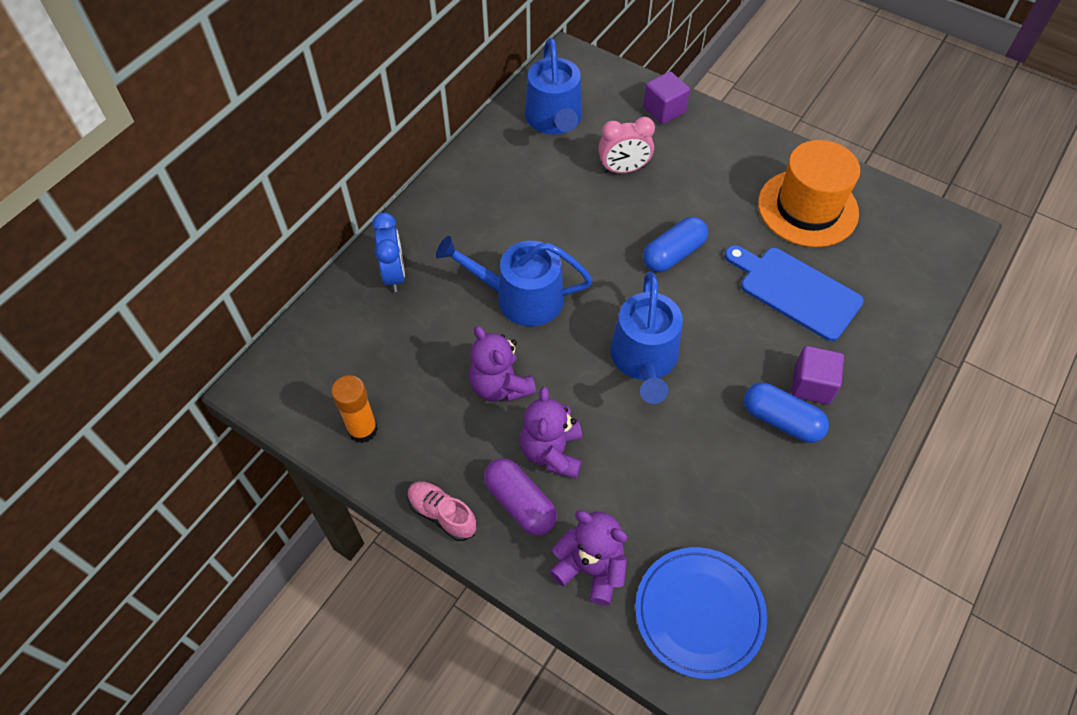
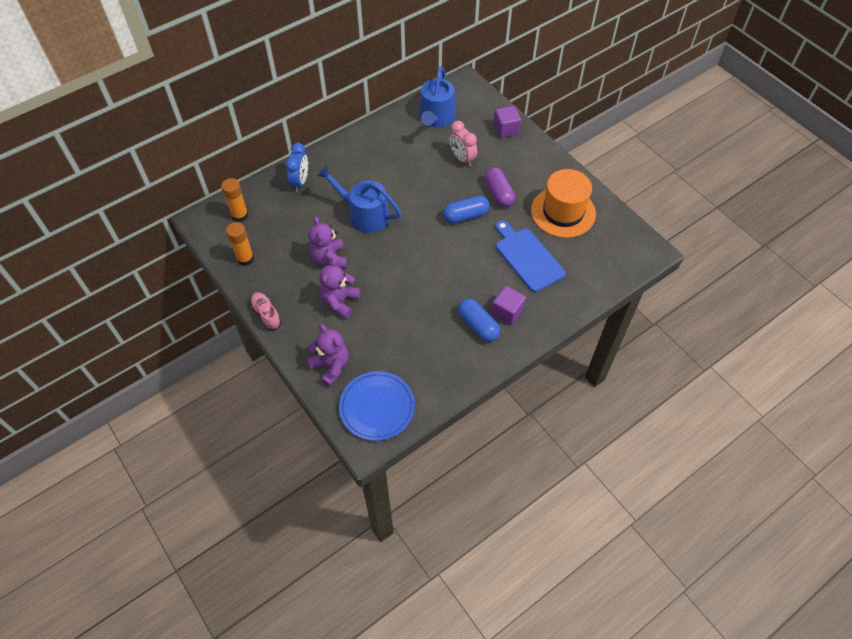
camera: 20 degrees right, 0 degrees up
purple capsule [484,458,557,535] -> purple capsule moved to [484,167,515,207]
pink clock [598,117,655,173] -> pink clock turned 45 degrees clockwise [449,121,477,166]
blue watering can [610,272,683,404] -> none
none -> orange glue stick [221,178,249,222]

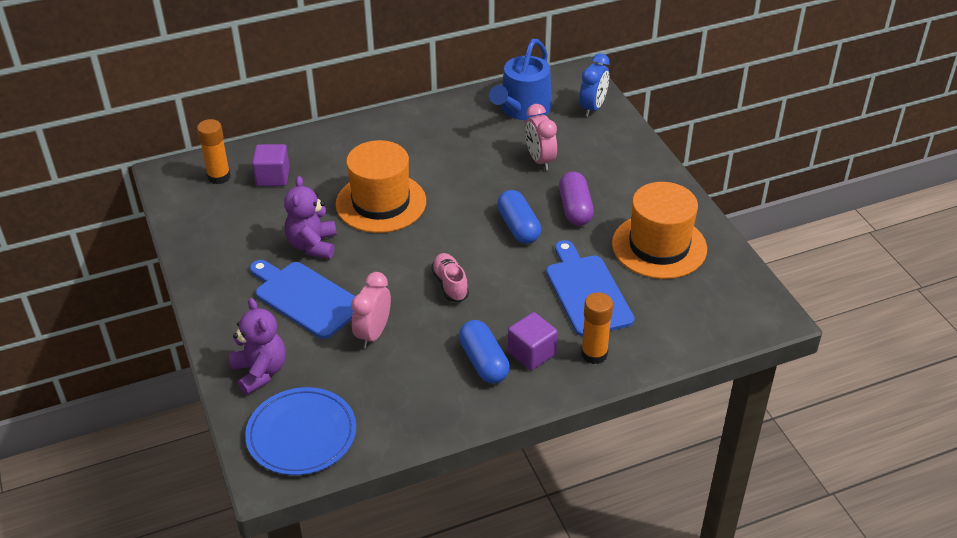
camera: 15 degrees right, 15 degrees down
orange glue stick [226,222,254,266] -> orange glue stick moved to [581,292,613,364]
pink shoe [250,292,281,330] -> pink shoe moved to [431,253,469,302]
blue clock [285,143,308,192] -> blue clock moved to [580,53,610,117]
blue watering can [317,165,401,233] -> orange hat [335,140,426,233]
purple teddy bear [319,258,360,319] -> blue cutting board [250,260,355,339]
blue capsule [443,195,490,223] -> blue capsule turned 75 degrees clockwise [497,190,541,244]
purple cube [494,106,521,138] -> purple cube moved to [252,144,290,186]
none -> pink clock [351,272,391,348]

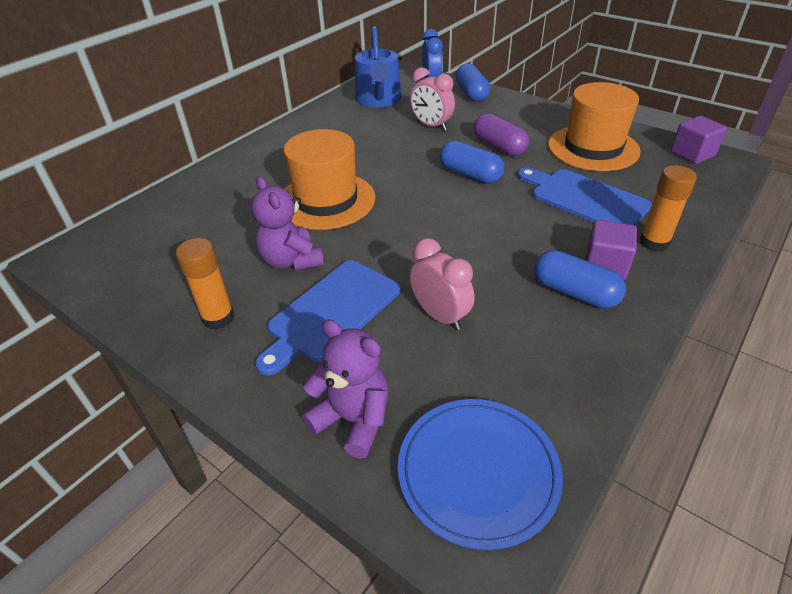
camera: 30 degrees left, 0 degrees up
orange glue stick [197,119,230,184] -> orange glue stick moved to [176,238,235,330]
blue cutting board [250,260,355,339] -> blue cutting board turned 60 degrees counterclockwise [255,260,400,375]
purple cube [252,144,290,186] -> purple cube moved to [671,116,727,164]
pink clock [351,272,391,348] -> pink clock turned 150 degrees clockwise [410,238,475,330]
pink shoe [431,253,469,302] -> none
none -> blue capsule [455,63,490,102]

